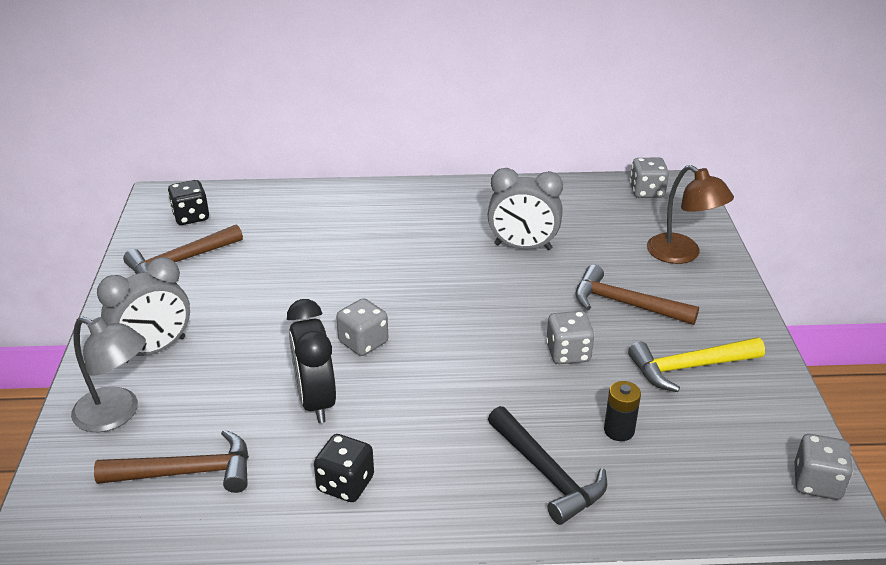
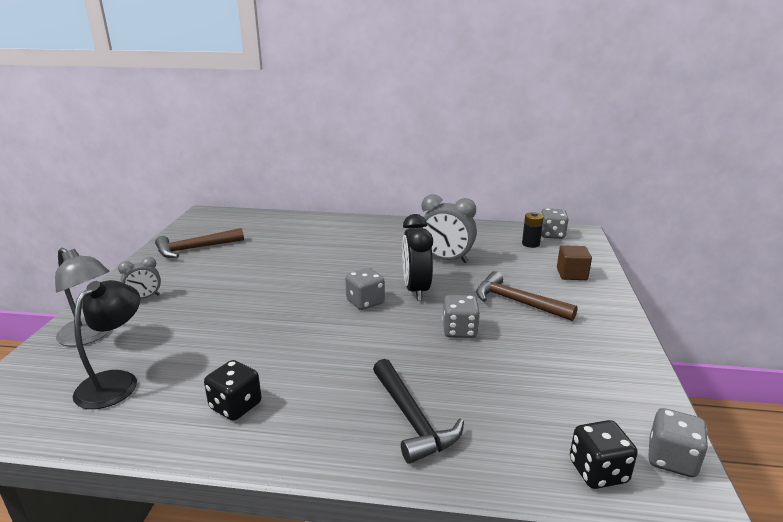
camera: 10 degrees right, 10 degrees down
brown hammer [94,429,249,493] -> black lamp [73,280,140,409]
grey clock [97,257,190,363] -> grey clock [118,257,161,299], size x0.57
black dice [168,180,209,225] -> black dice moved to [570,420,638,489]
black clock [287,299,336,423] -> black clock moved to [402,214,433,301]
grey dice [336,298,388,356] -> grey dice moved to [345,268,385,310]
black battery [604,381,641,441] -> black battery moved to [522,212,544,248]
yellow hammer [628,338,765,392] -> none
brown lamp [647,165,734,264] -> brown cube [557,245,592,280]

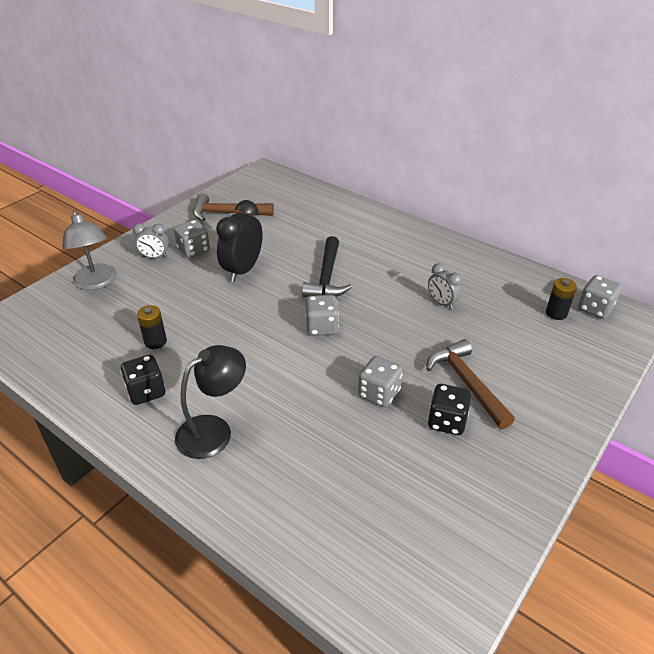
camera: 30 degrees right, 15 degrees up
black lamp [73,280,140,409] -> black lamp moved to [175,345,246,459]
black hammer [373,359,464,464] -> black hammer moved to [302,236,352,297]
black clock [402,214,433,301] -> black clock moved to [216,200,263,282]
grey clock [421,194,477,263] -> grey clock [428,263,462,310], size x0.57
brown cube [557,245,592,280] -> none
black dice [570,420,638,489] -> black dice moved to [427,384,471,435]
grey dice [648,408,708,478] -> grey dice moved to [174,220,210,258]
none -> black battery [137,305,167,349]

